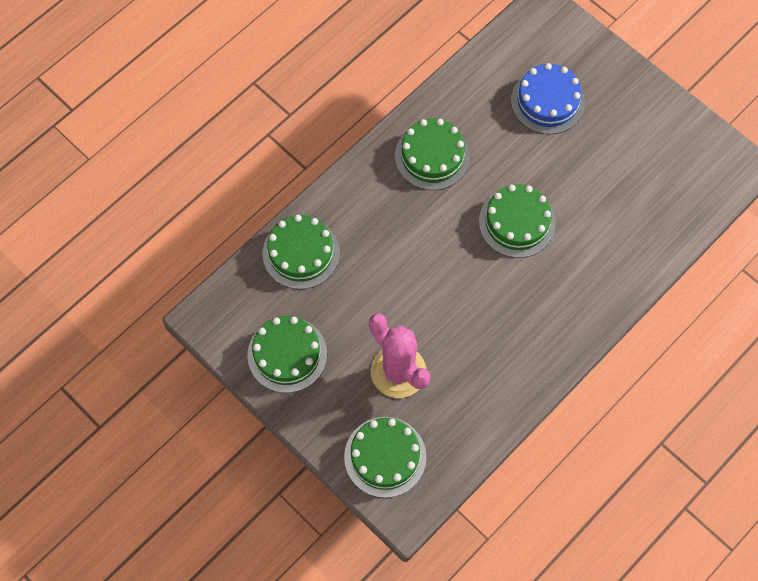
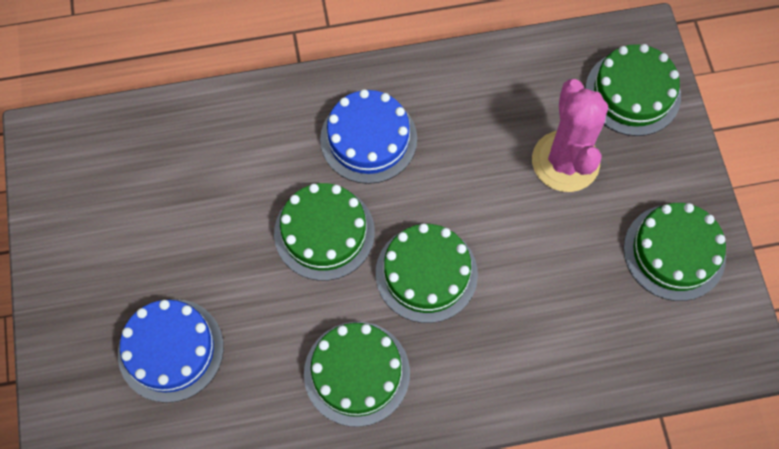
camera: 145 degrees left, 0 degrees up
green cake [263,215,340,289] -> green cake moved to [376,224,478,323]
none -> blue cake [320,89,417,184]

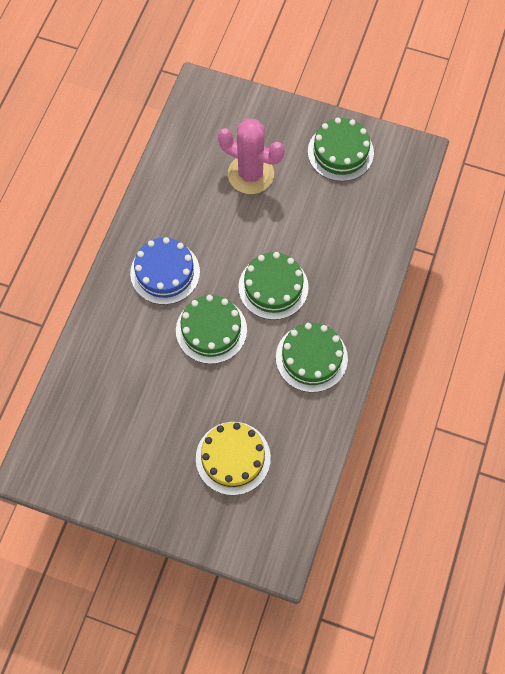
camera: 60 degrees left, 0 degrees up
blue cake [118,299,224,403] -> yellow cake [196,422,271,495]
green cake [585,44,681,136] -> none

